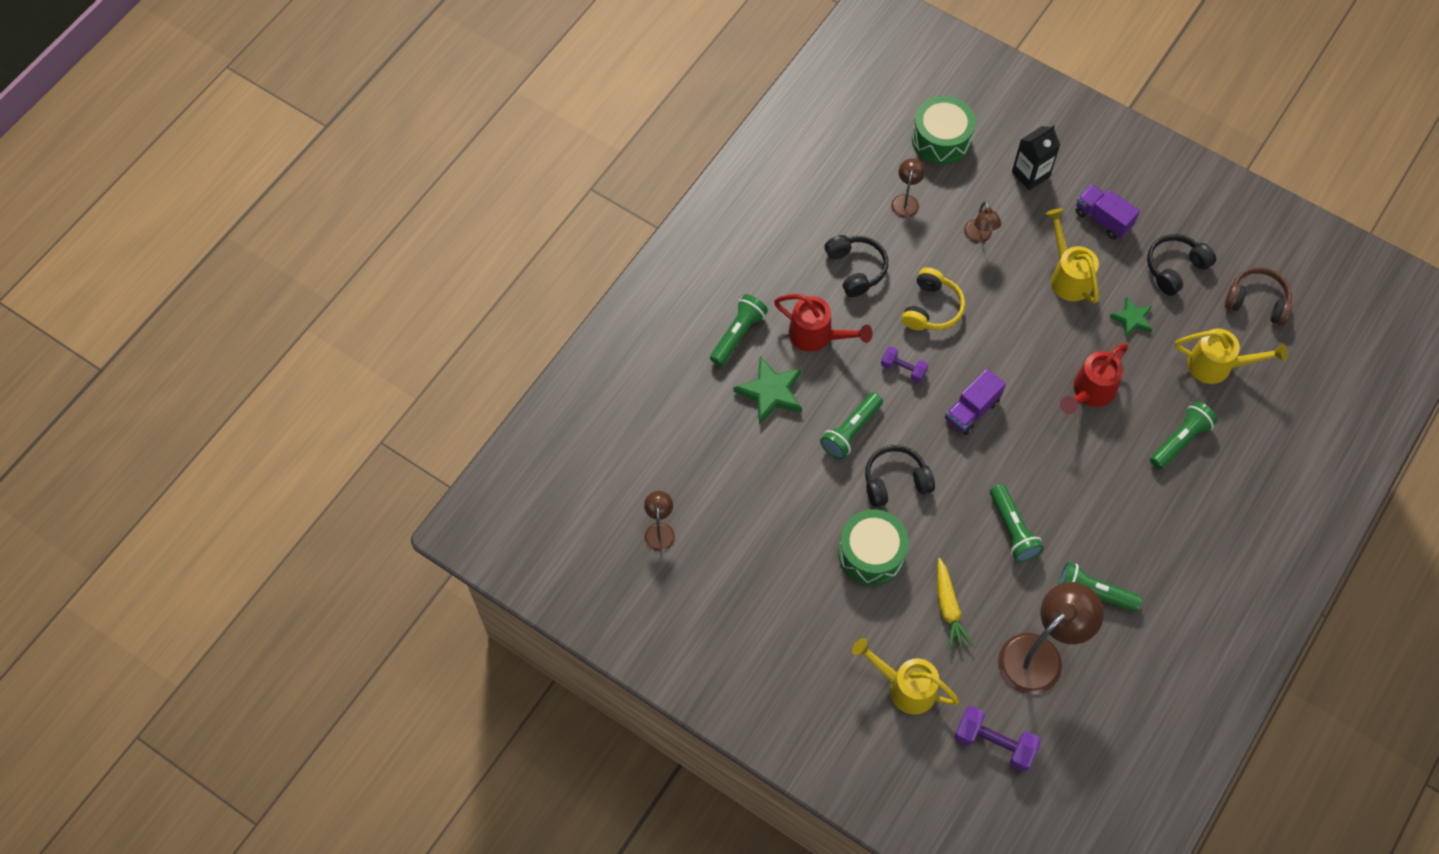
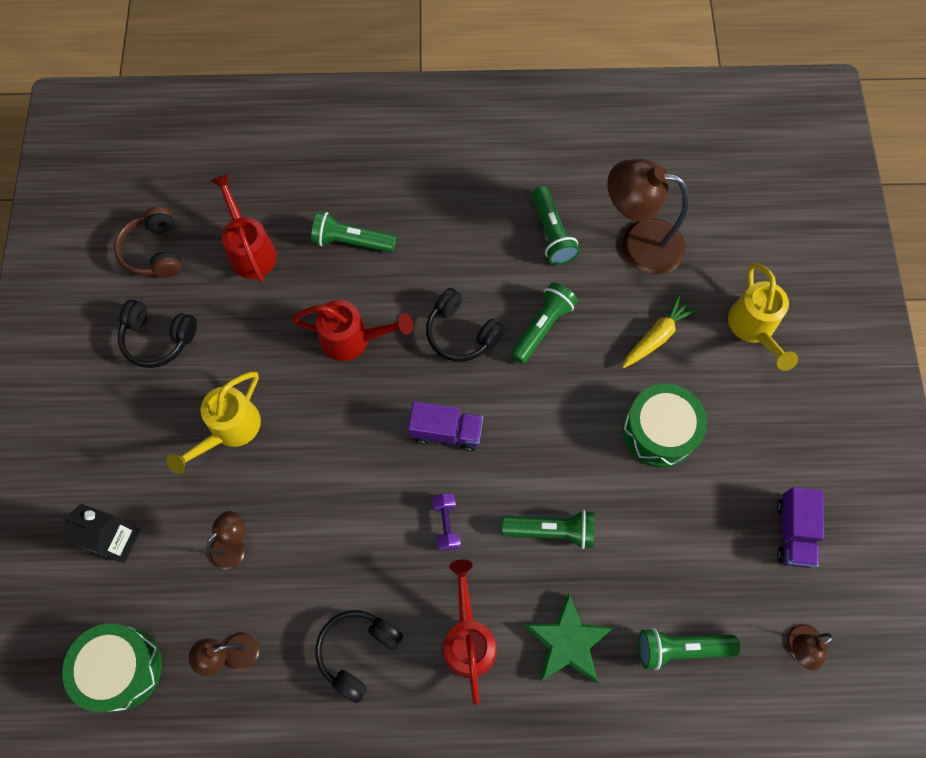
camera: 125 degrees left, 5 degrees up
green flashlight [710,294,768,366] -> green flashlight moved to [638,628,740,670]
black headphones [865,445,935,507] -> black headphones moved to [426,288,505,362]
yellow headphones [902,267,965,330] -> none
purple dumbbell [954,706,1041,772] -> none
purple truck [1076,184,1140,240] -> purple truck moved to [777,487,824,568]
green star [1110,297,1152,337] -> none
yellow watering can [1175,328,1288,384] -> red watering can [210,174,277,282]

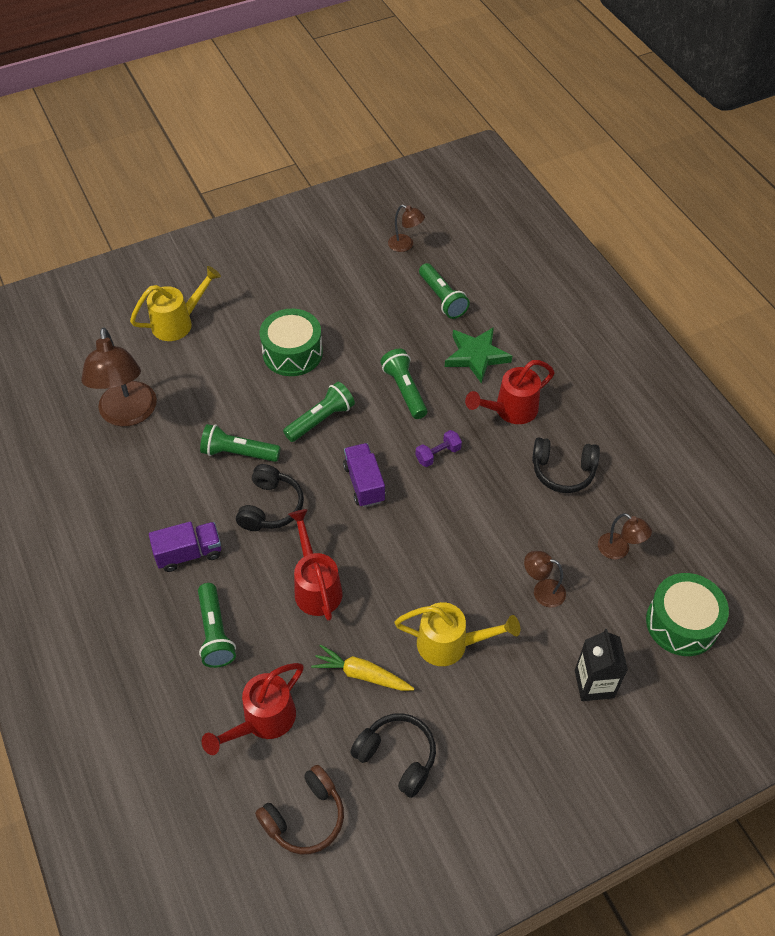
camera: 115 degrees left, 15 degrees down
black headphones [118,299,197,368] -> black headphones turned 45 degrees counterclockwise [350,713,436,798]
green flashlight [532,186,580,265] -> green flashlight moved to [283,382,355,442]
yellow carrot [622,293,699,368] -> yellow carrot moved to [311,644,414,691]
purple truck [777,487,824,568] -> purple truck moved to [149,522,221,572]

